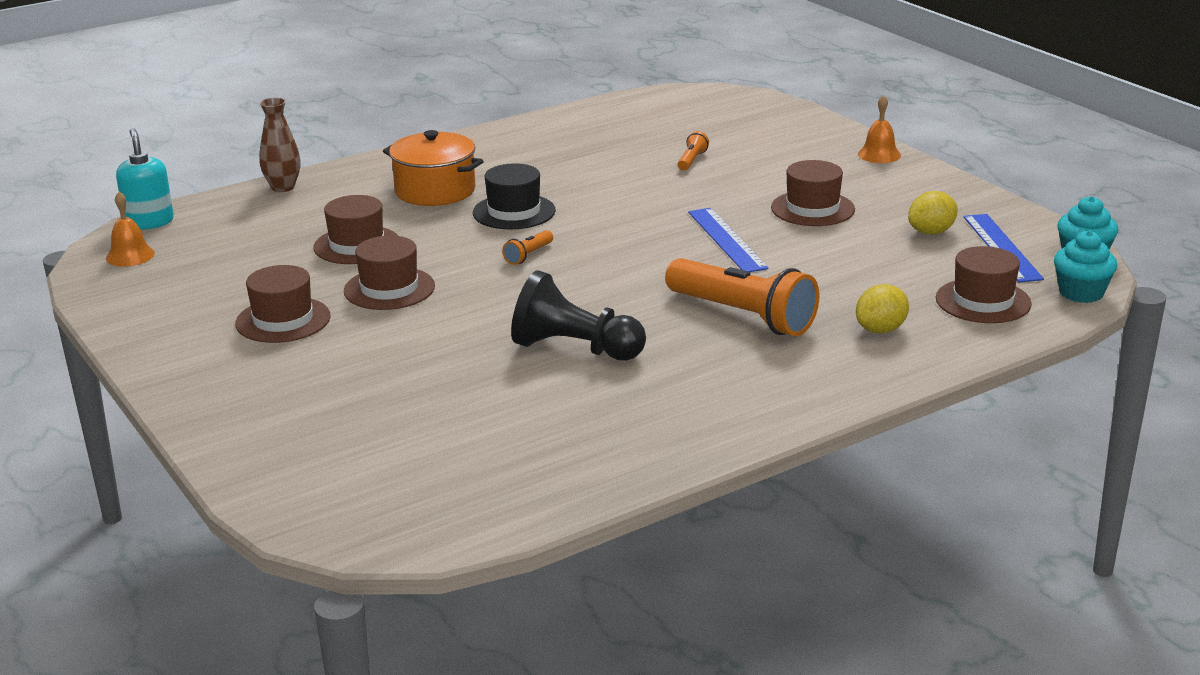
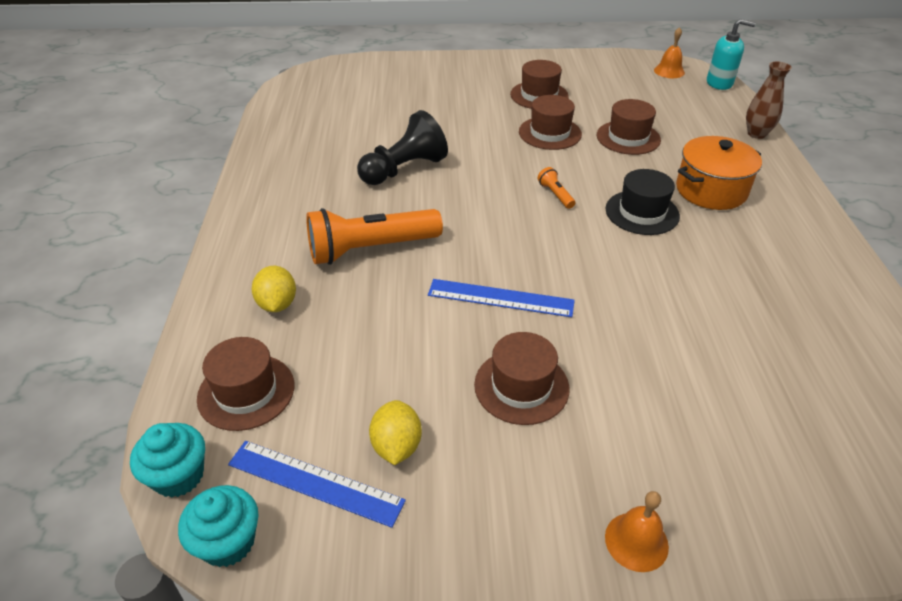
camera: 120 degrees right, 15 degrees up
orange flashlight [678,131,709,170] -> none

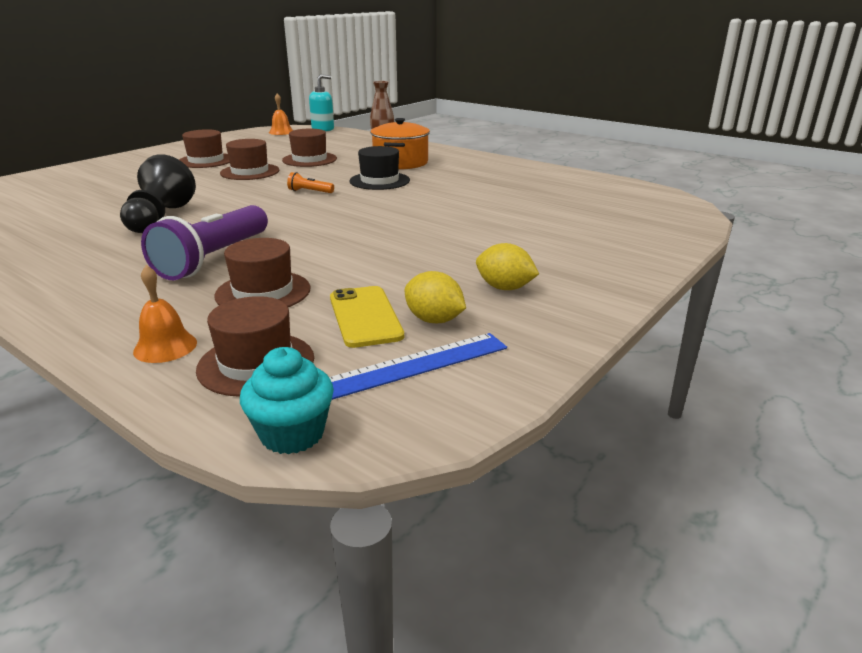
camera: 50 degrees left, 15 degrees down
turquoise cupcake [178,485,259,567] -> none
yellow lemon [252,266,296,312] -> yellow lemon moved to [476,243,539,290]
orange flashlight [306,208,443,265] -> purple flashlight [141,205,268,280]
blue ruler [428,279,575,317] -> none
brown hat [474,332,570,425] -> brown hat moved to [214,238,310,307]
orange bell [605,491,669,572] -> orange bell moved to [133,265,197,363]
none -> yellow phone [330,286,404,348]

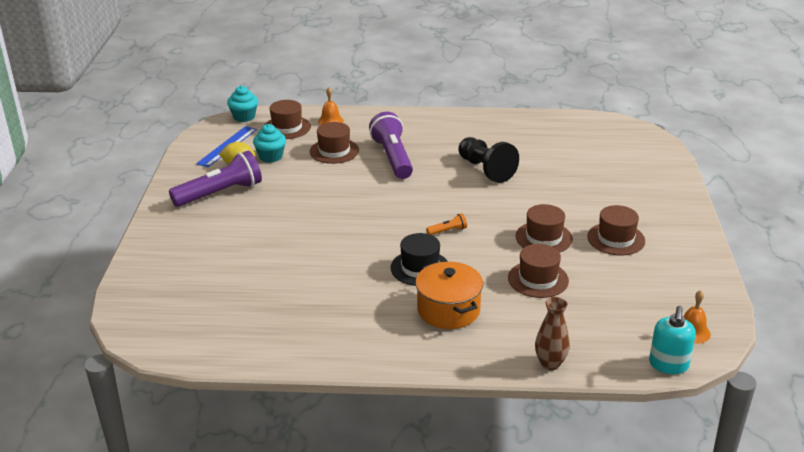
camera: 145 degrees right, 5 degrees up
yellow phone [330,286,404,348] -> turquoise cupcake [253,124,286,162]
yellow lemon [476,243,539,290] -> purple flashlight [169,151,262,207]

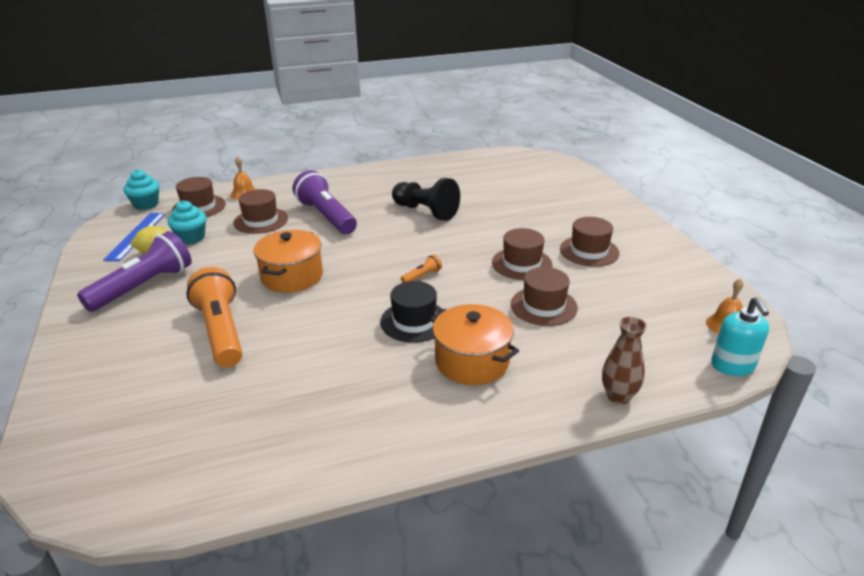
camera: 20 degrees left, 0 degrees up
none -> orange flashlight [186,267,243,367]
none -> orange pot [254,230,323,293]

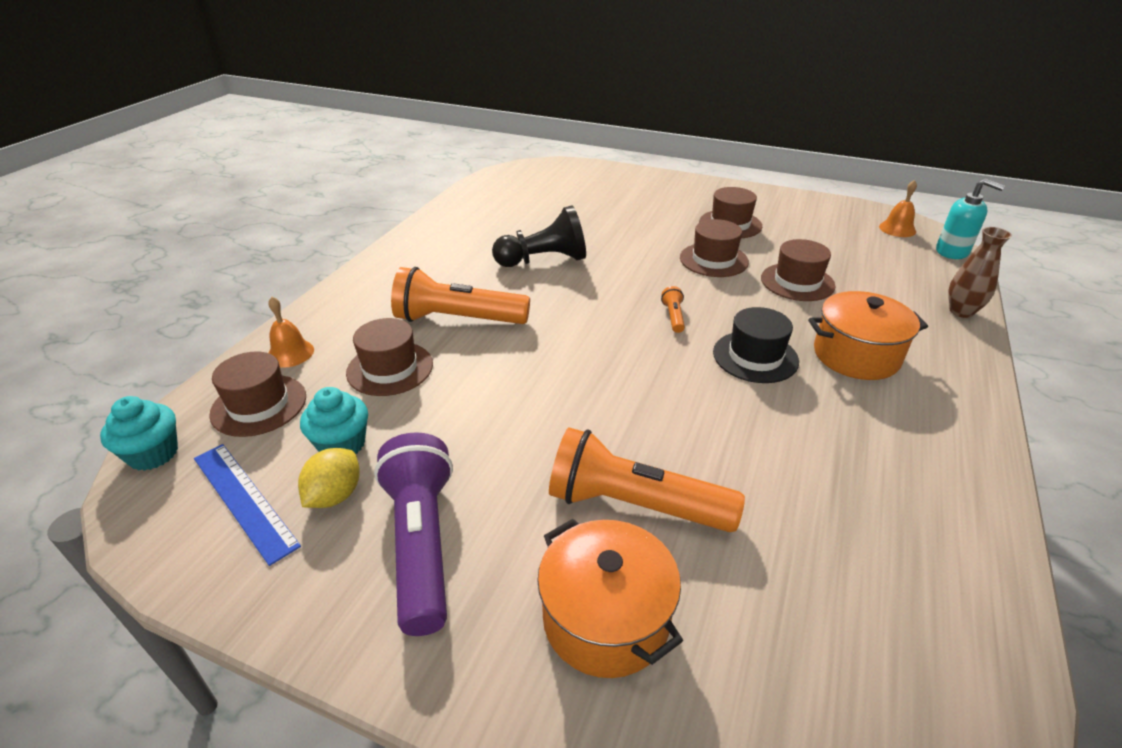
camera: 50 degrees left, 5 degrees up
orange pot [254,230,323,293] -> orange pot moved to [537,519,683,678]
purple flashlight [293,170,357,234] -> orange flashlight [391,267,530,324]

